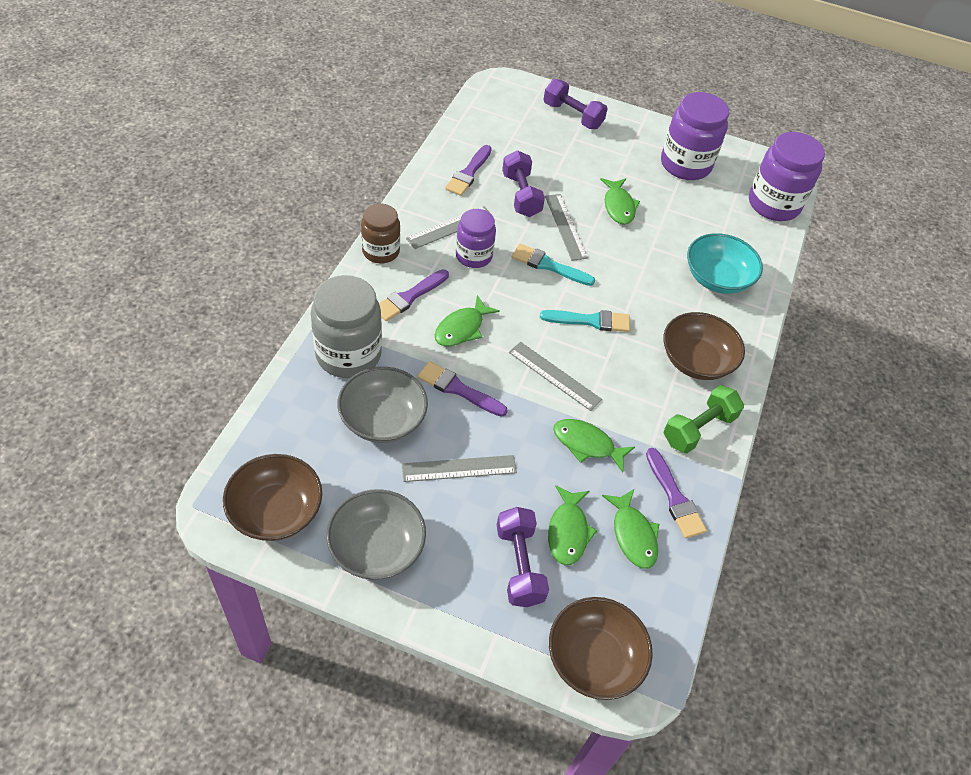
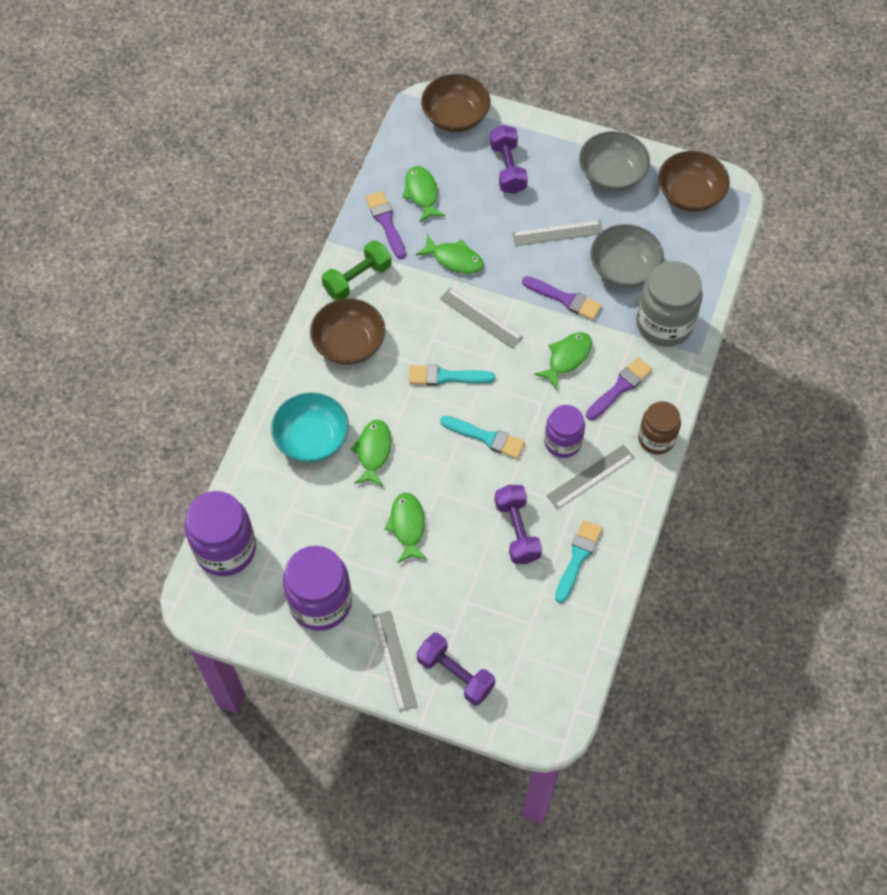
camera: 175 degrees left, 10 degrees up
purple brush [445,145,492,196] -> turquoise brush [555,520,602,603]
grey ruler [545,194,588,261] -> grey ruler moved to [373,611,418,712]
green fish [548,485,597,565] -> green fish moved to [350,420,391,487]

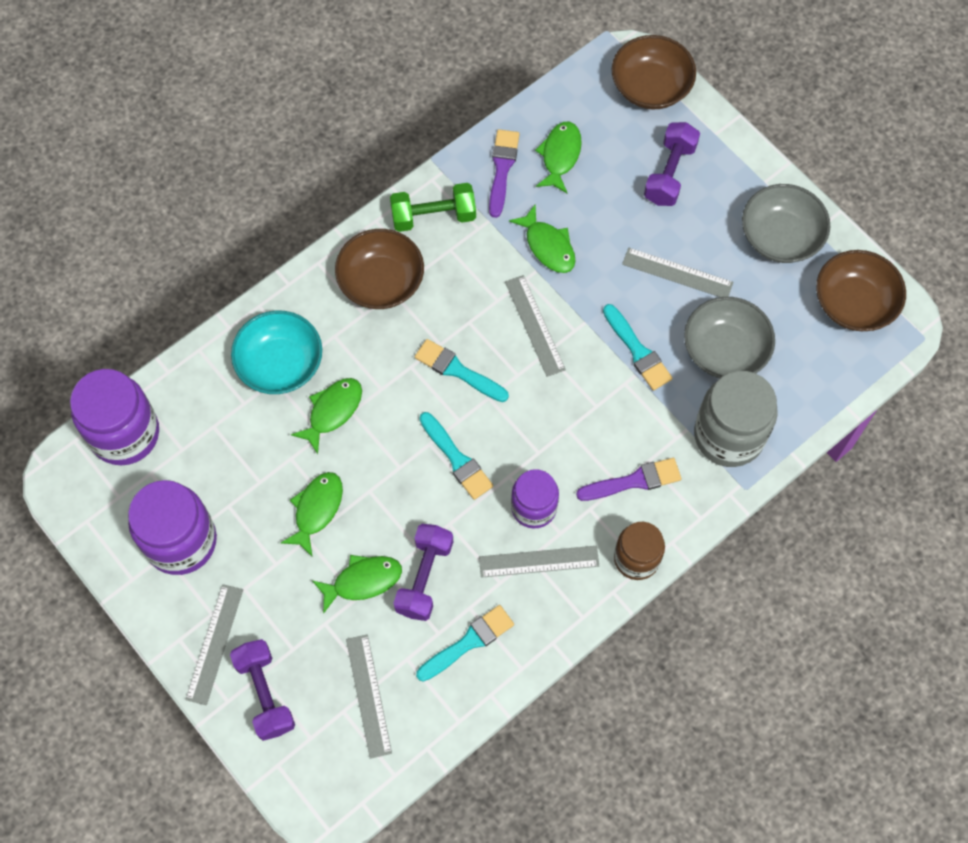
camera: 30 degrees right, 5 degrees up
purple brush [522,276,602,320] -> turquoise brush [603,304,673,391]
green fish [534,332,592,390] -> green fish moved to [312,555,402,614]
none -> grey ruler [346,634,392,759]

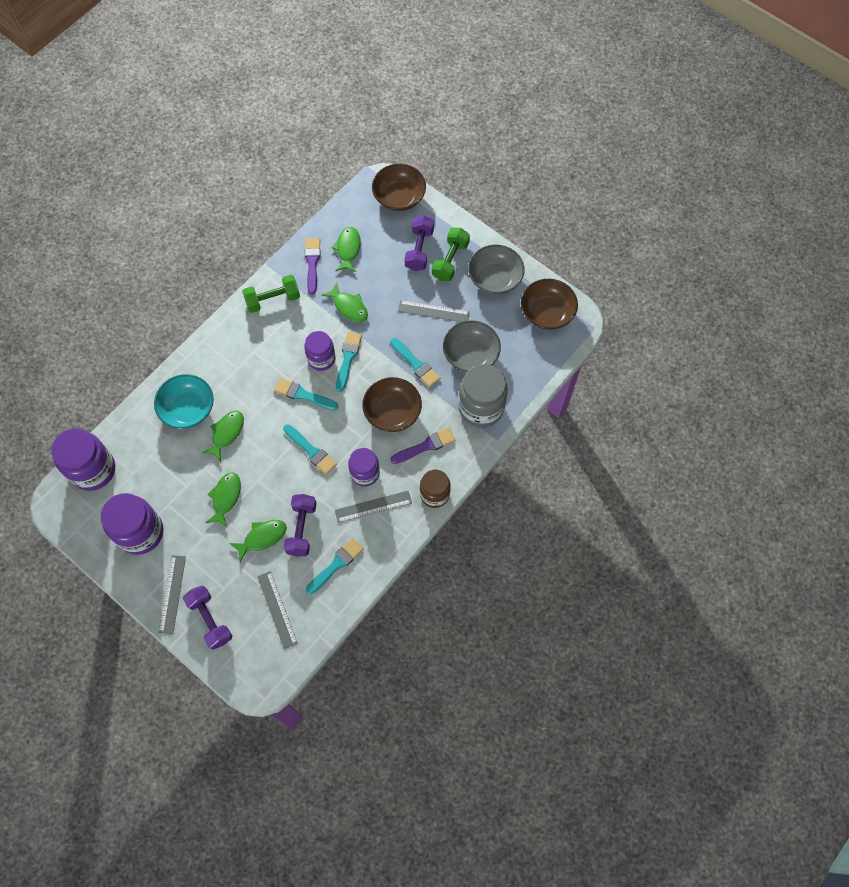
camera: 10 degrees left, 0 degrees up
brown bowl [335,229,424,309] -> brown bowl moved to [362,377,422,432]
grey ruler [505,275,566,377] -> turquoise brush [336,332,362,392]
none -> purple jar [304,331,336,371]
none -> green dumbbell [432,228,470,281]

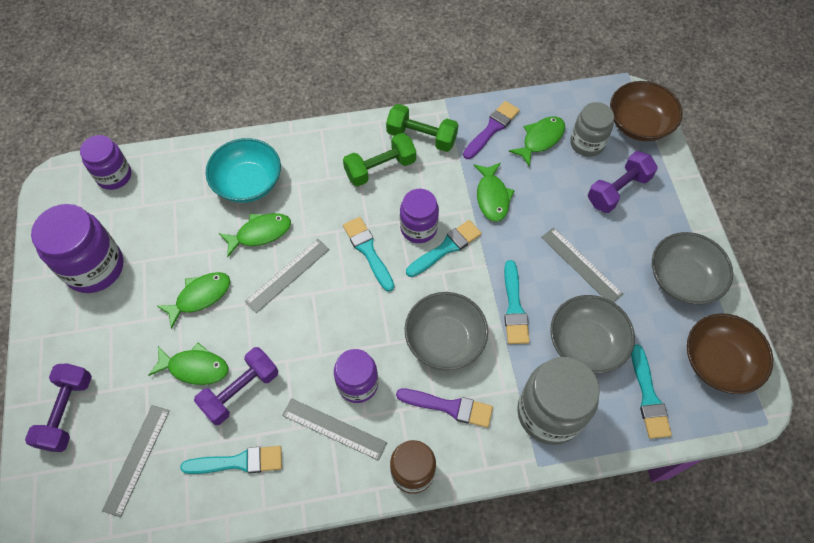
camera: 40 degrees right, 5 degrees down
purple jar [51,428,115,491] -> purple jar [80,135,131,190], size x0.63
grey ruler [159,555,186,634] -> grey ruler moved to [245,239,330,313]
turquoise brush [283,424,337,475] -> turquoise brush moved to [631,345,672,439]
brown bowl [362,377,422,432] -> grey bowl [404,292,488,370]
green dumbbell [432,228,470,281] -> green dumbbell moved to [343,133,416,186]
none -> grey jar [570,102,614,157]

